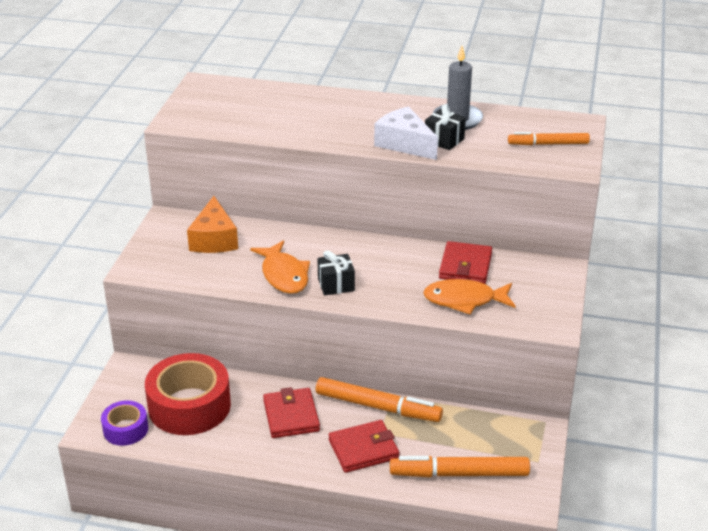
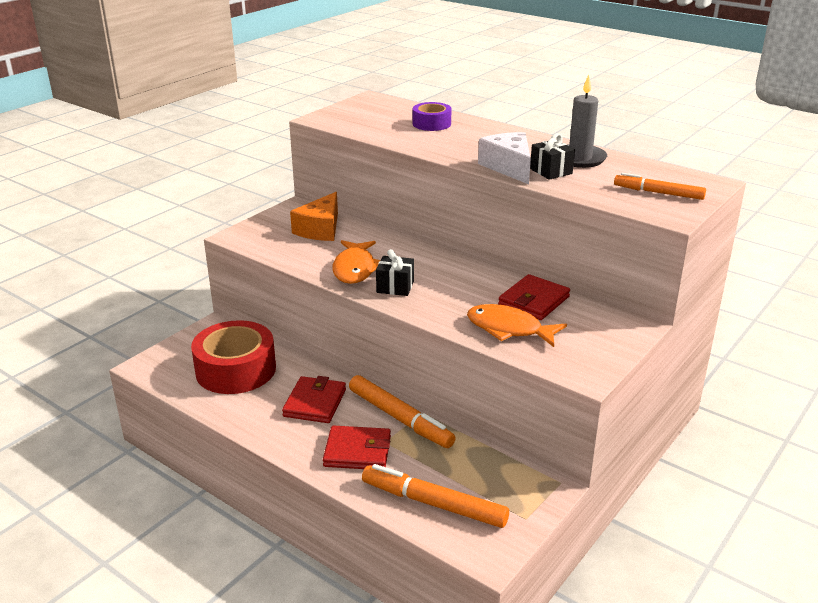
camera: 25 degrees right, 5 degrees down
purple tape [101,401,148,446] -> purple tape moved to [413,102,452,131]

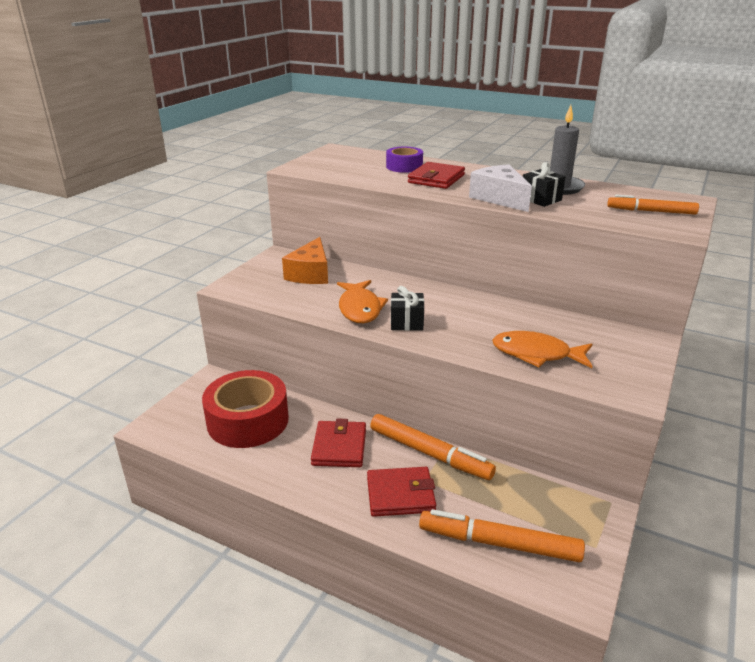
camera: 10 degrees left, 0 degrees up
red wallet [498,274,570,320] -> red wallet moved to [408,162,465,189]

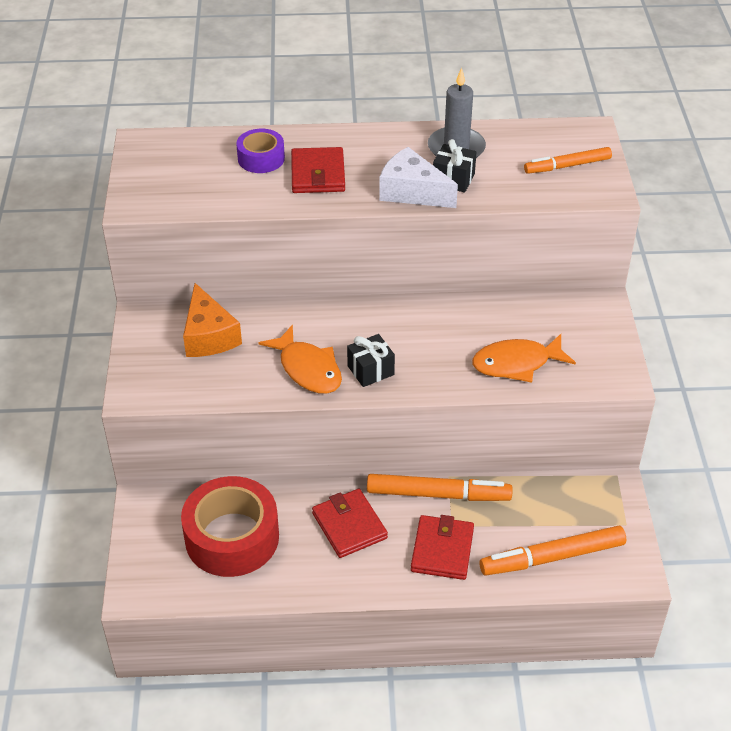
camera: 30 degrees left, 15 degrees up
red wallet [367,467,436,517] -> red wallet turned 45 degrees counterclockwise [411,515,474,580]

